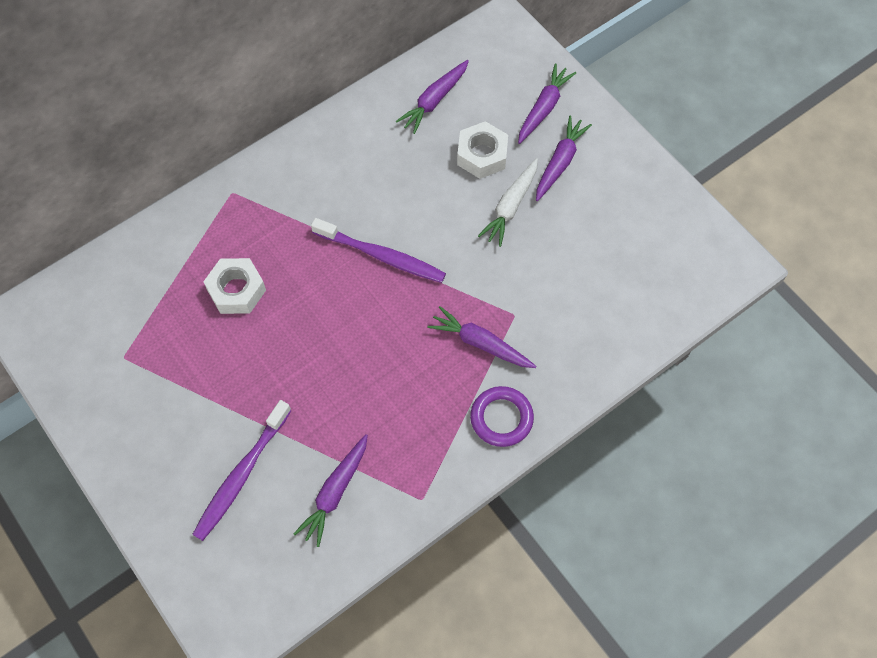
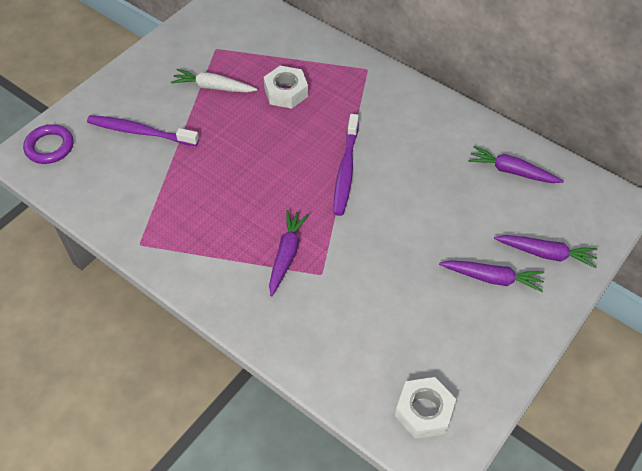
camera: 75 degrees right, 10 degrees down
purple carrot [294,434,368,547] -> none
white nut [457,121,508,179] -> white nut moved to [395,377,456,439]
purple ring [470,386,534,447] -> purple ring moved to [23,124,73,164]
white carrot [478,158,538,247] -> white carrot moved to [171,69,257,92]

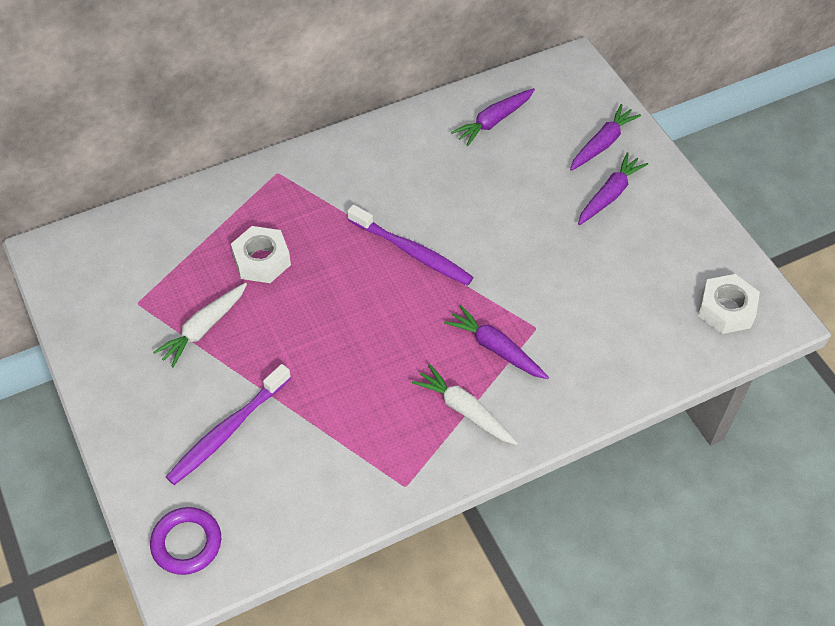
camera: 65 degrees left, 0 degrees up
none -> white carrot [412,364,518,445]

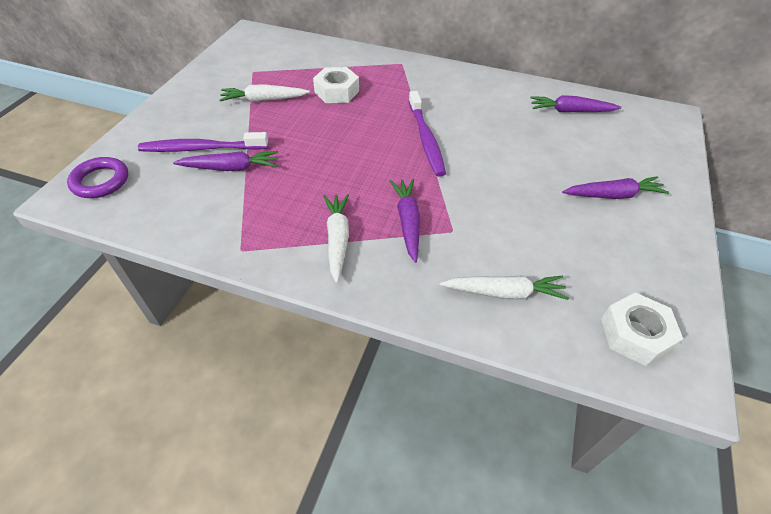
camera: 45 degrees right, 5 degrees down
purple carrot [570,104,641,171] -> purple carrot moved to [173,151,278,171]
none -> white carrot [439,275,569,300]

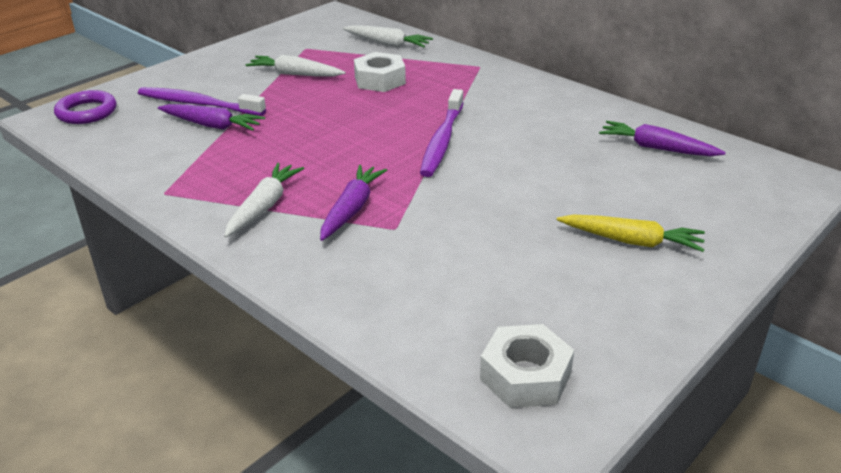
camera: 25 degrees right, 15 degrees down
white carrot [439,275,569,300] -> white carrot moved to [343,25,433,47]
purple carrot [562,176,669,199] -> yellow carrot [557,214,705,252]

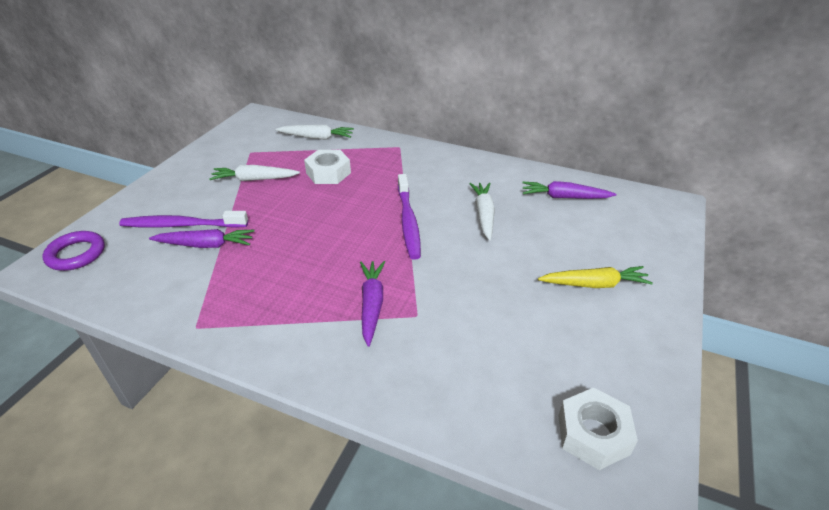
camera: 20 degrees left, 5 degrees up
white carrot [224,163,304,238] -> white carrot moved to [469,183,495,241]

